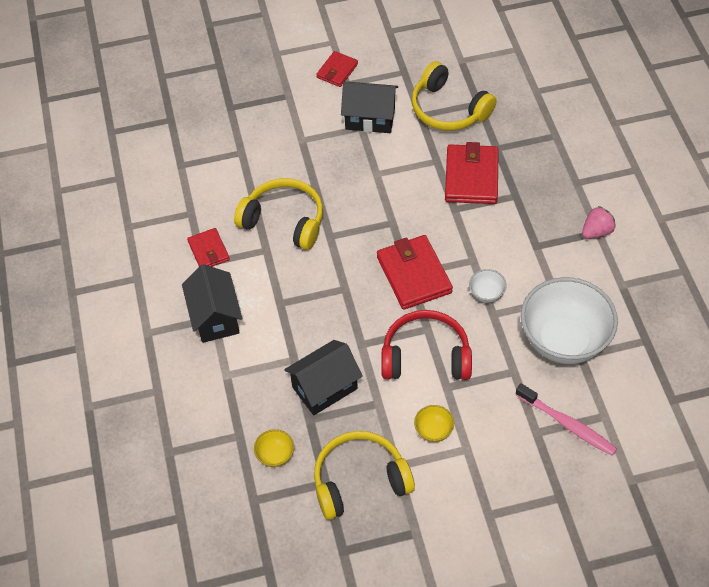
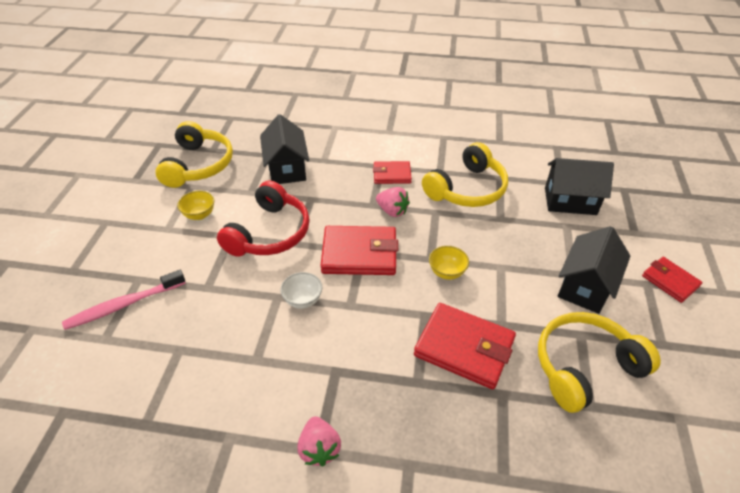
camera: 110 degrees right, 10 degrees down
black house [182,264,242,343] -> black house moved to [545,158,614,215]
red wallet [187,228,230,267] -> red wallet moved to [373,161,412,184]
yellow bowl [254,429,294,467] -> yellow bowl moved to [429,246,469,280]
white bowl [521,277,618,364] -> none
none -> pink strawberry [376,187,410,217]

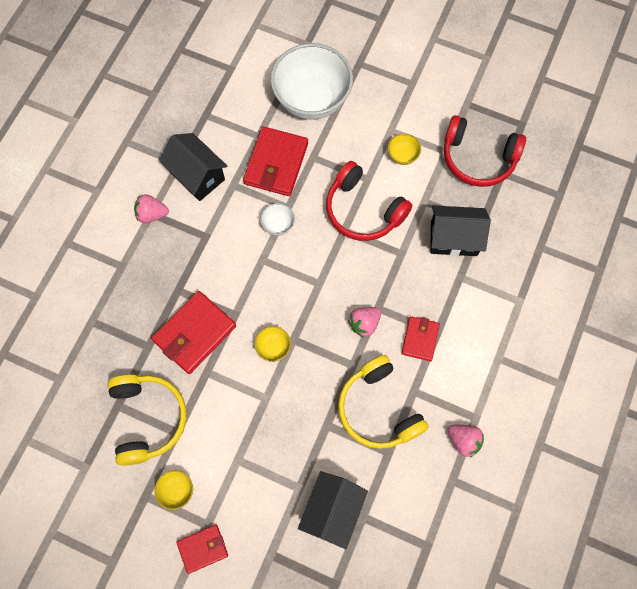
camera: 105 degrees right, 25 degrees up
pink toothbrush [62,270,186,330] -> white bowl [270,43,353,120]
yellow headphones [155,121,233,188] -> red headphones [444,115,526,187]
red wallet [320,226,398,275] -> red wallet moved to [243,127,308,196]
black house [558,226,630,314] -> black house moved to [159,133,227,201]
none -> yellow bowl [154,470,193,510]
none -> pink strawberry [448,425,484,457]

